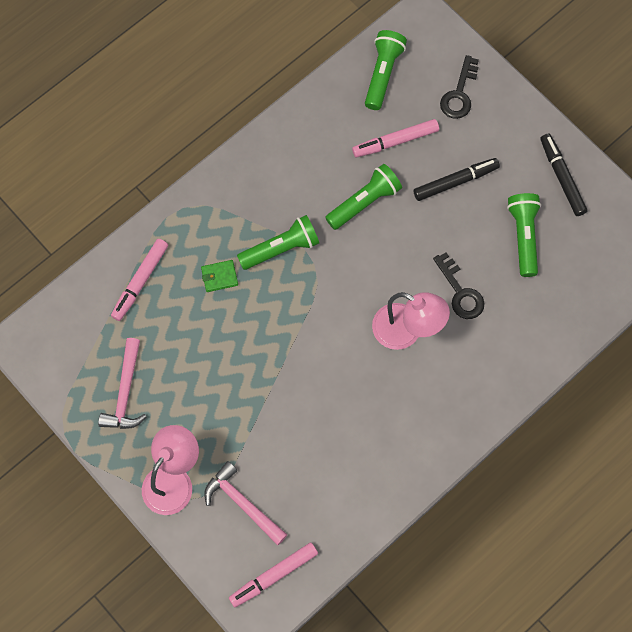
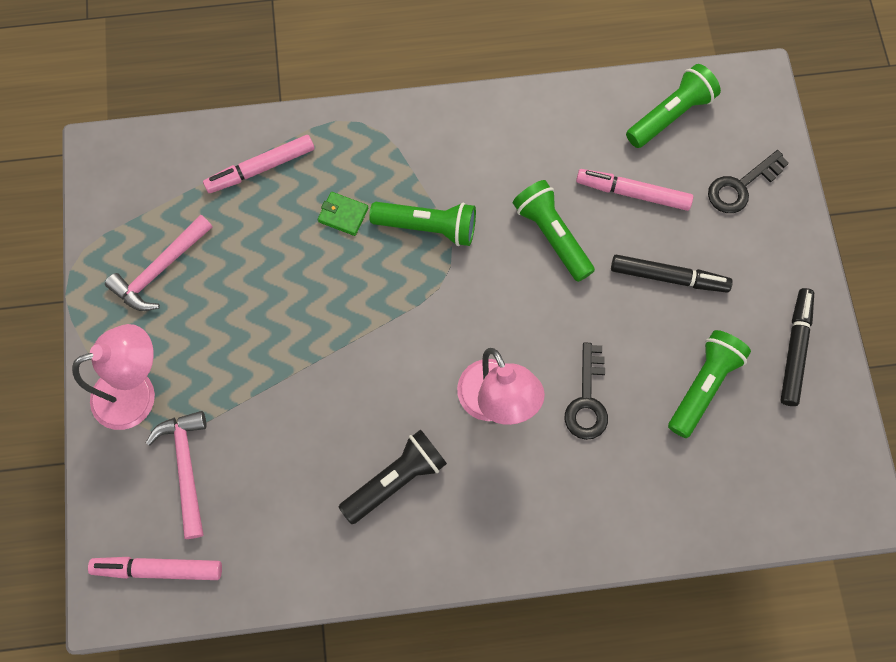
camera: 35 degrees right, 0 degrees up
green flashlight [325,164,402,230] -> green flashlight turned 120 degrees counterclockwise [513,180,595,282]
none -> black flashlight [339,429,447,524]

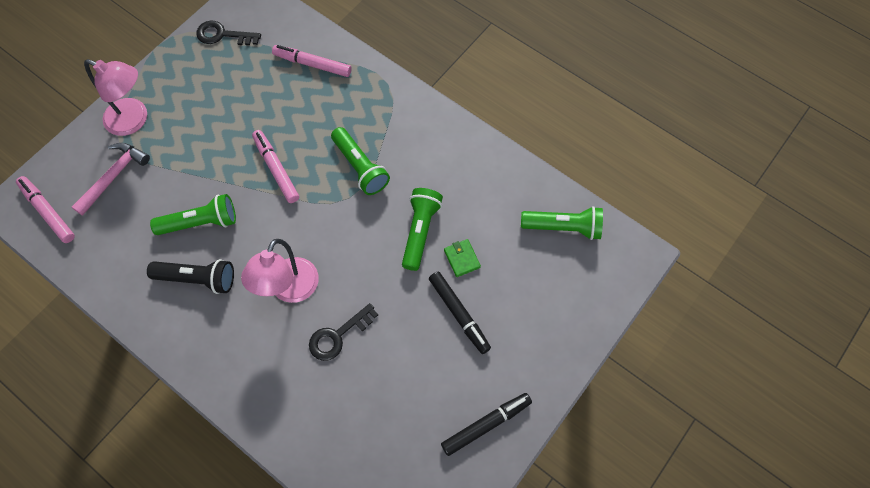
camera: 45 degrees right, 5 degrees down
pink hammer [105,214,213,311] -> none
green wallet [318,192,368,236] -> green wallet moved to [444,239,481,277]
pink marker [576,169,693,211] -> pink marker moved to [252,130,299,203]
green flashlight [668,330,751,438] -> green flashlight moved to [150,194,236,235]
black key [708,150,789,213] -> black key moved to [196,21,261,45]

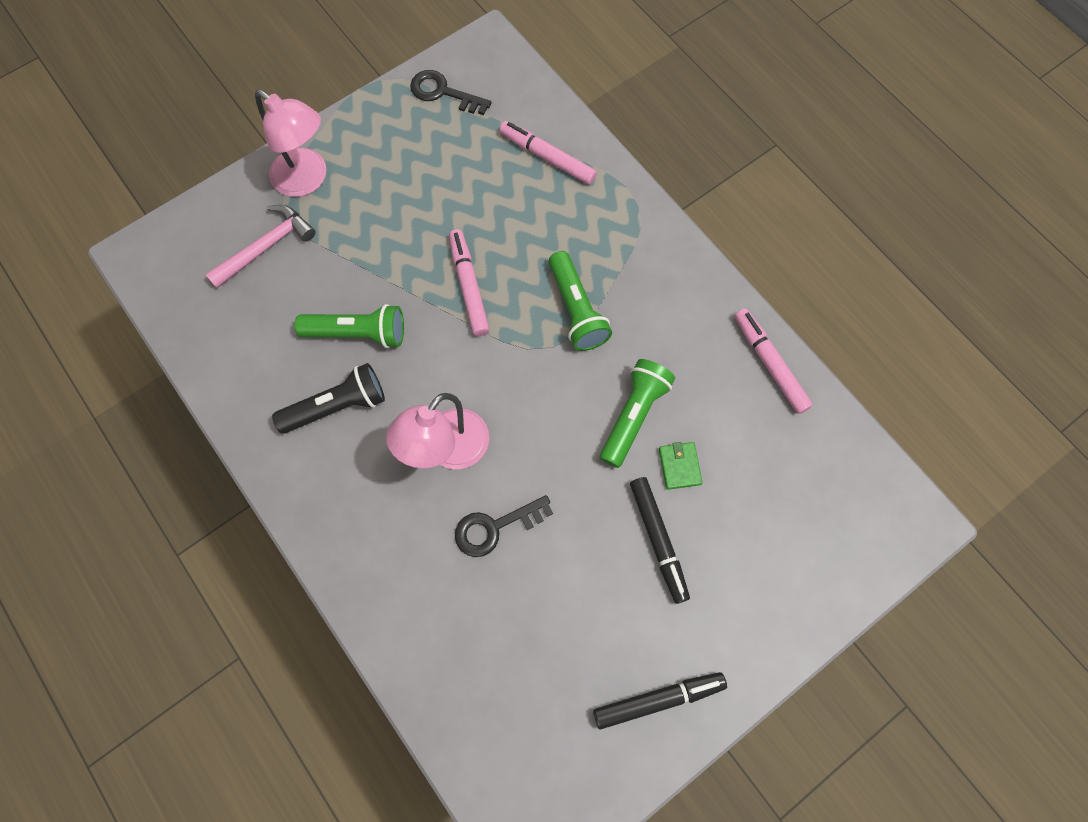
camera: 15 degrees right, 5 degrees up
pink marker [16,176,75,243] -> pink marker moved to [735,308,813,414]
black flashlight [147,259,234,294] -> black flashlight turned 45 degrees counterclockwise [272,363,385,434]
green flashlight [521,206,603,240] -> none

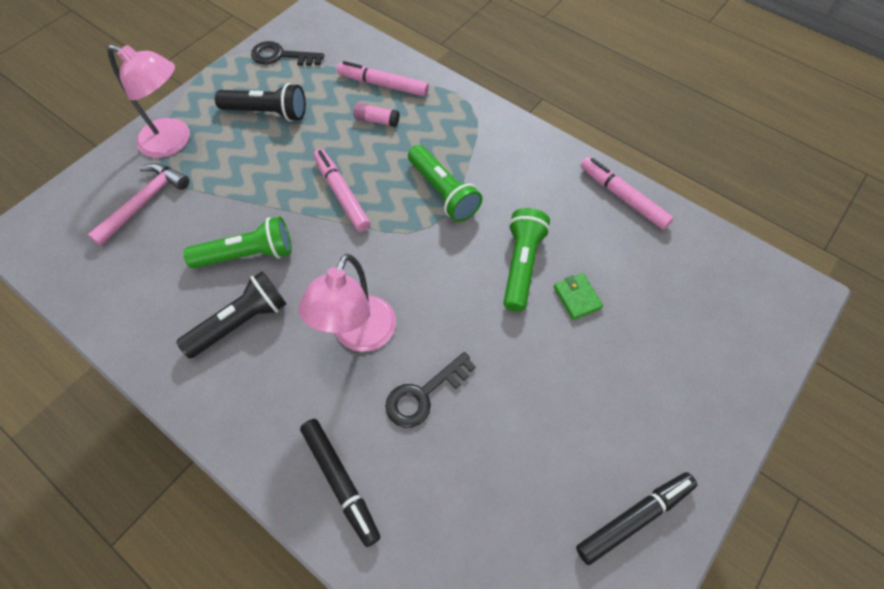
camera: 15 degrees left, 10 degrees down
black marker [630,477,690,604] -> black marker moved to [300,419,381,547]
none -> black flashlight [215,83,306,121]
none -> pink glue stick [353,102,400,127]

